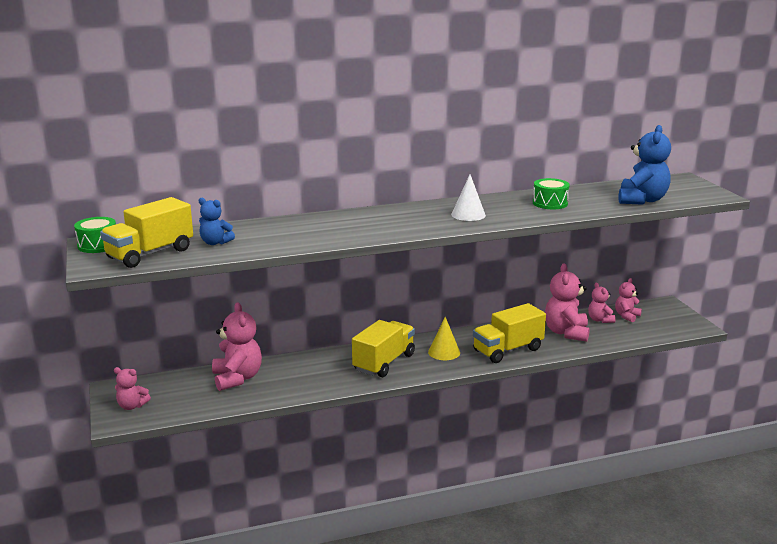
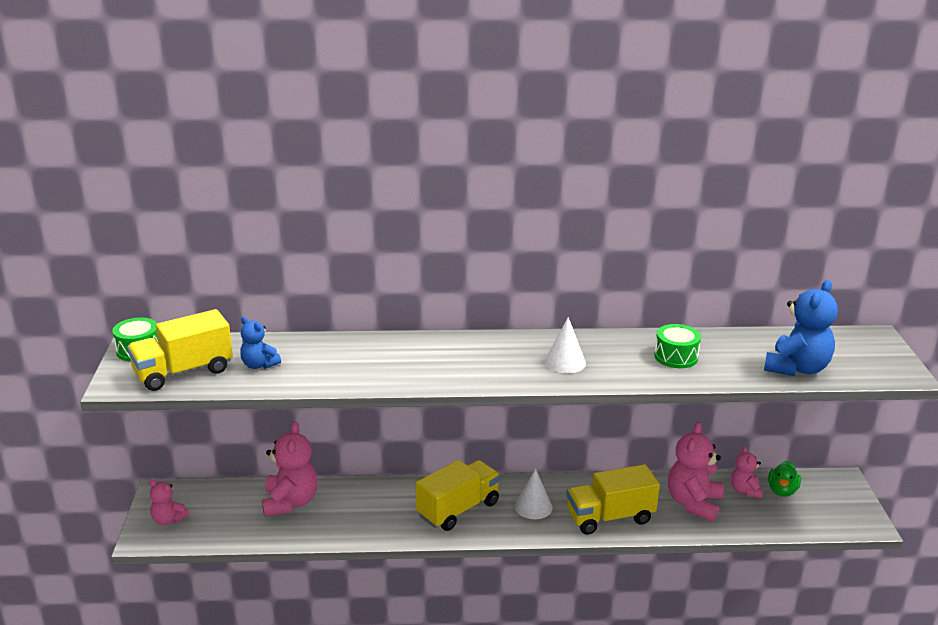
camera: 15 degrees right, 5 degrees up
yellow cone [428,317,460,360] -> white cone [515,468,553,519]
pink teddy bear [615,278,642,322] -> green duck [768,461,801,497]

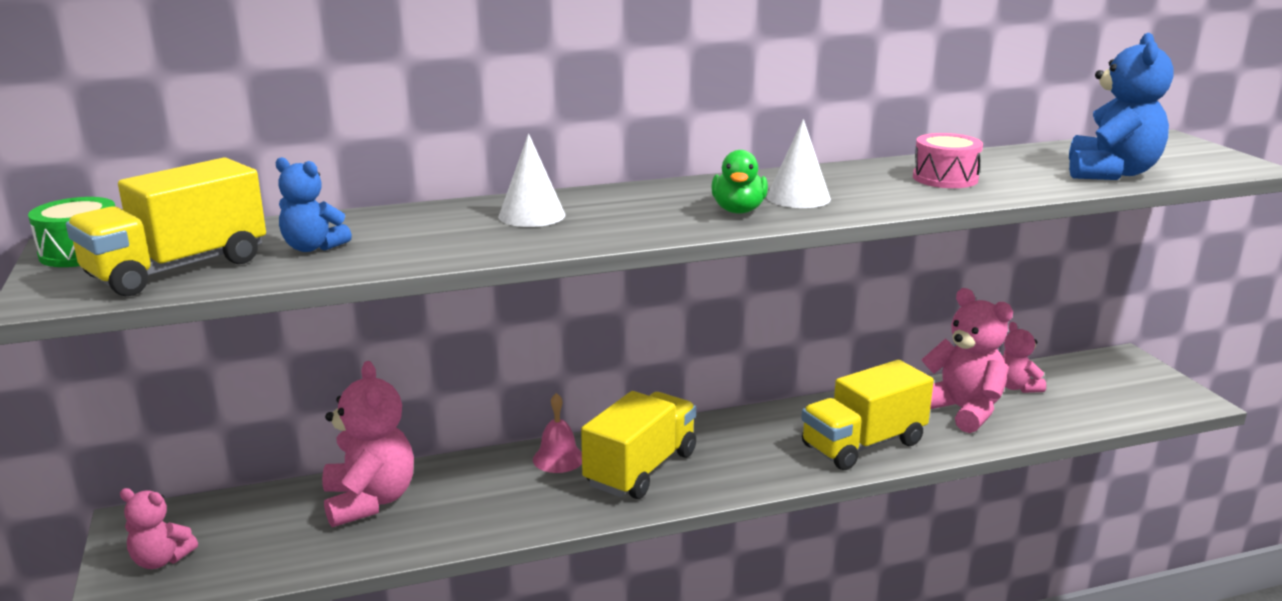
camera: 15 degrees left, 5 degrees down
white cone [515,468,553,519] -> white cone moved to [498,133,566,227]
green drum [654,324,701,368] -> pink drum [913,133,983,188]
pink teddy bear [668,422,724,522] -> pink teddy bear turned 135 degrees clockwise [921,288,1013,433]
green duck [768,461,801,497] -> green duck moved to [711,150,768,214]
none -> pink bell [533,393,582,473]

